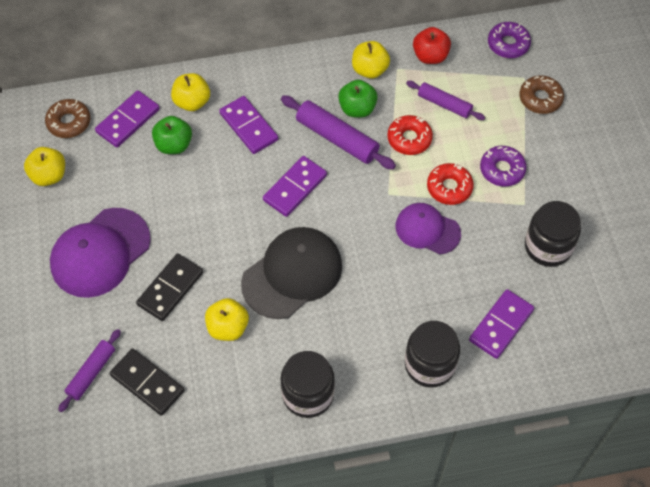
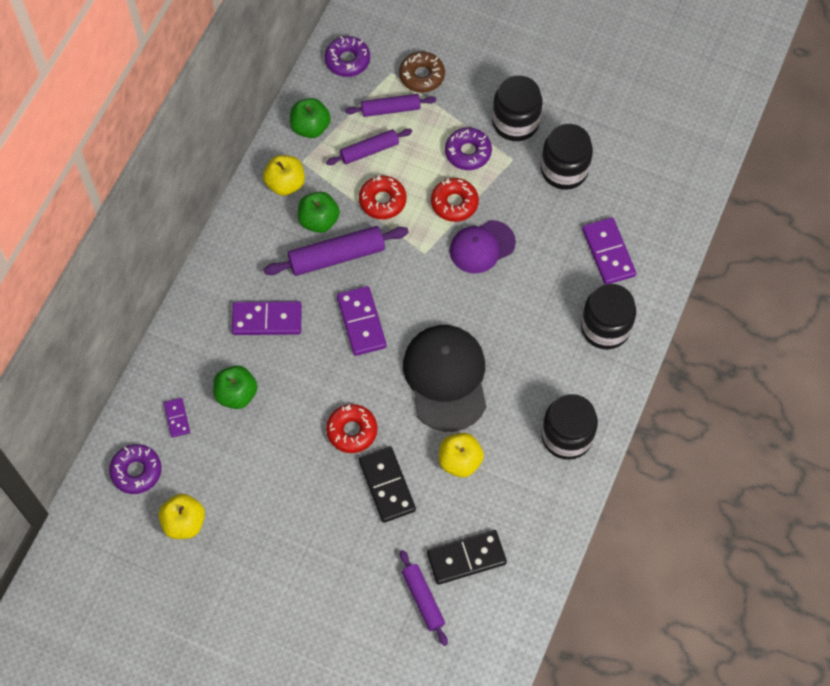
camera: 55 degrees left, 5 degrees up
brown donut [45,99,91,138] -> purple donut [109,444,162,494]
purple cap [50,208,151,298] -> none
purple domino [95,90,160,148] -> purple domino [164,398,190,438], size x0.55
yellow apple [171,73,210,111] -> none
red apple [413,27,451,64] -> green apple [290,98,331,138]
none -> red donut [326,404,377,453]
none -> purple rolling pin [345,94,436,117]
none -> black jar [492,75,542,141]

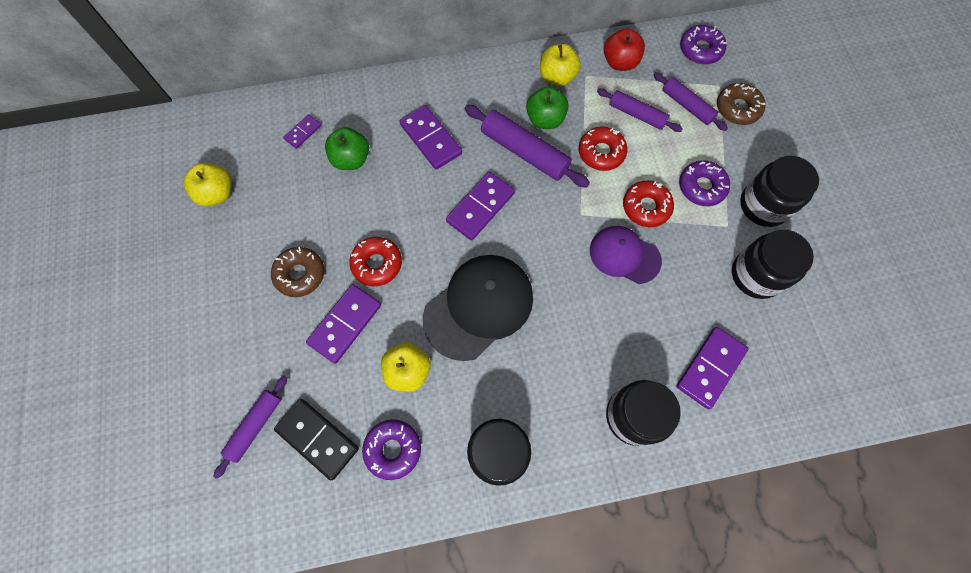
camera: 55 degrees right, 5 degrees up
purple donut [109,444,162,494] -> purple donut moved to [362,419,421,480]
green apple [290,98,331,138] -> red apple [604,28,645,71]
black domino [359,446,416,523] -> purple domino [306,284,381,364]
none -> brown donut [271,247,324,297]

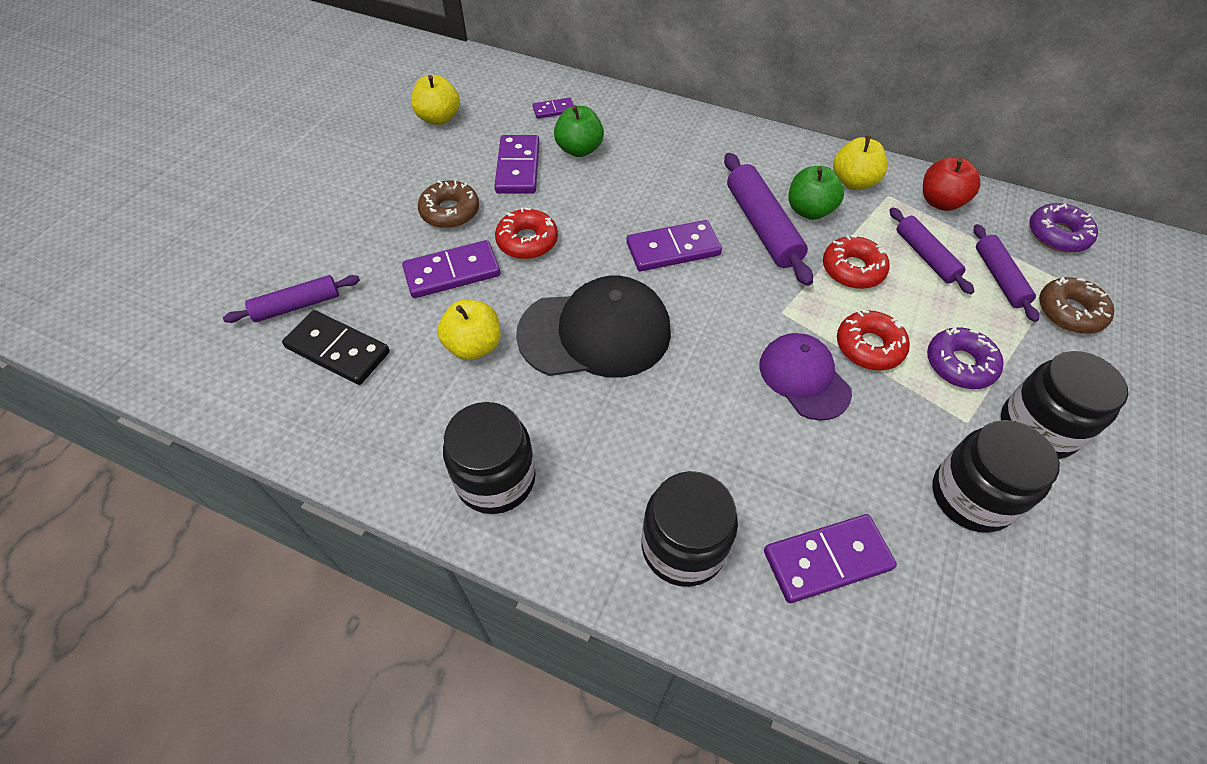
camera: 35 degrees right, 15 degrees down
black domino [274,399,359,480] -> black domino turned 45 degrees counterclockwise [282,310,390,385]
purple donut [362,419,421,480] -> none
purple domino [399,105,462,170] -> purple domino moved to [494,135,540,193]

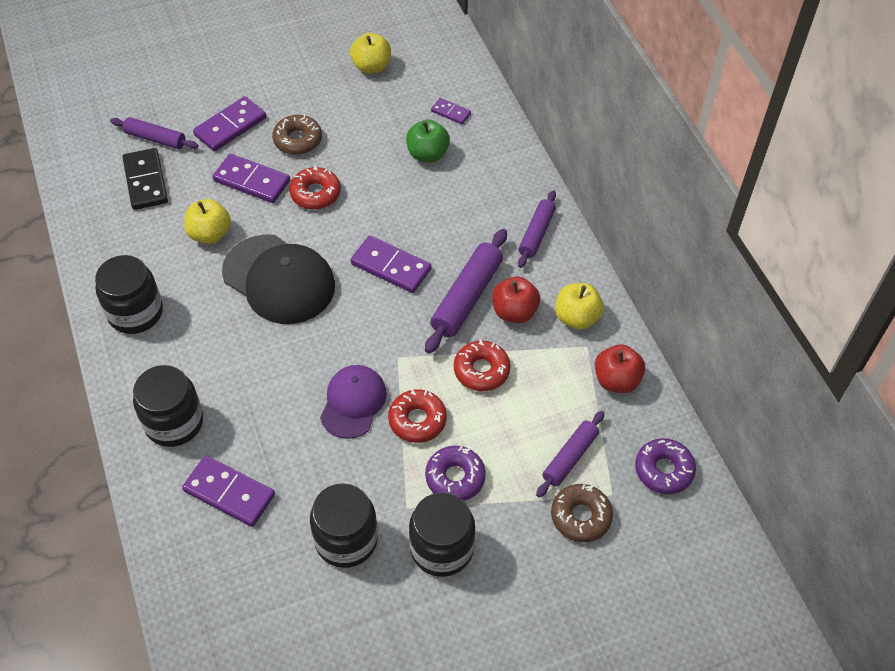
camera: 45 degrees right, 0 degrees up
purple domino [494,135,540,193] -> purple domino moved to [193,96,266,152]
green apple [789,166,844,220] -> red apple [492,277,540,323]
purple rolling pin [889,207,974,294] -> purple rolling pin moved to [518,190,556,268]

